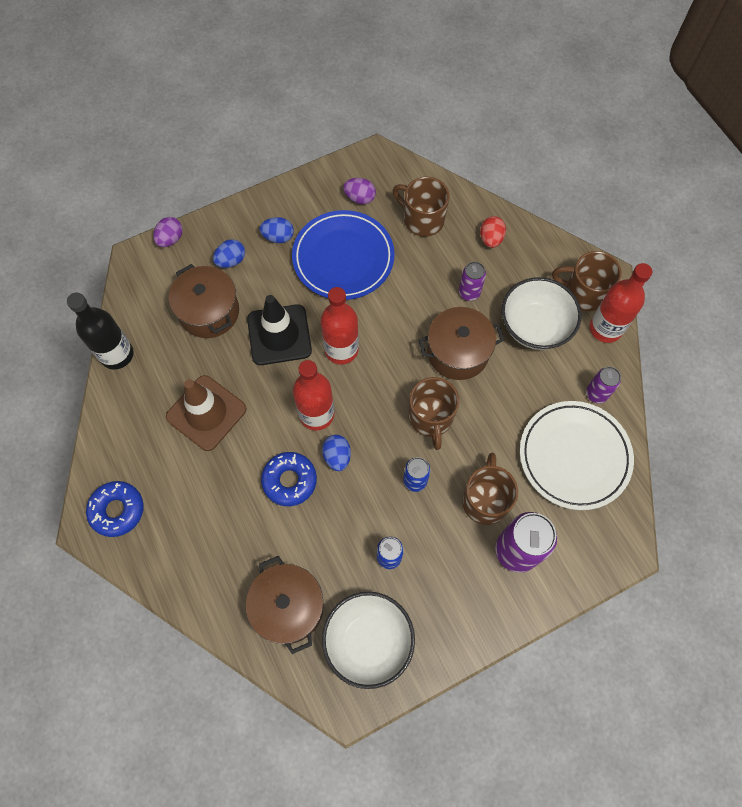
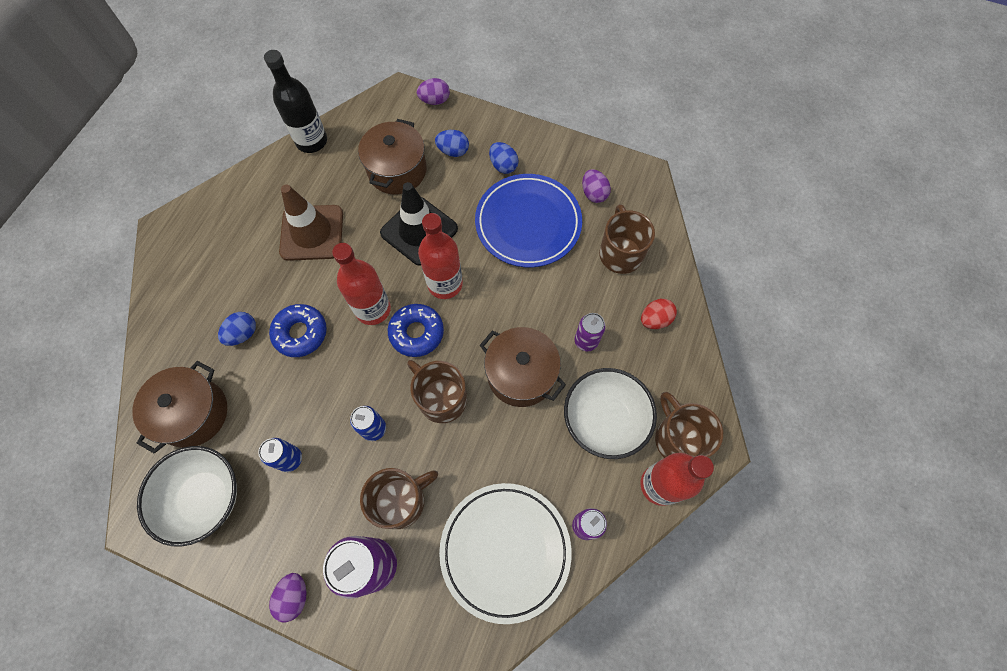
camera: 50 degrees right, 0 degrees up
blue donut [86,481,144,537] -> blue donut moved to [388,304,444,357]
blue egg [322,435,351,471] -> blue egg moved to [218,312,256,346]
brown mug [409,377,459,450] -> brown mug turned 90 degrees clockwise [407,360,467,423]
none -> purple egg [269,573,307,622]

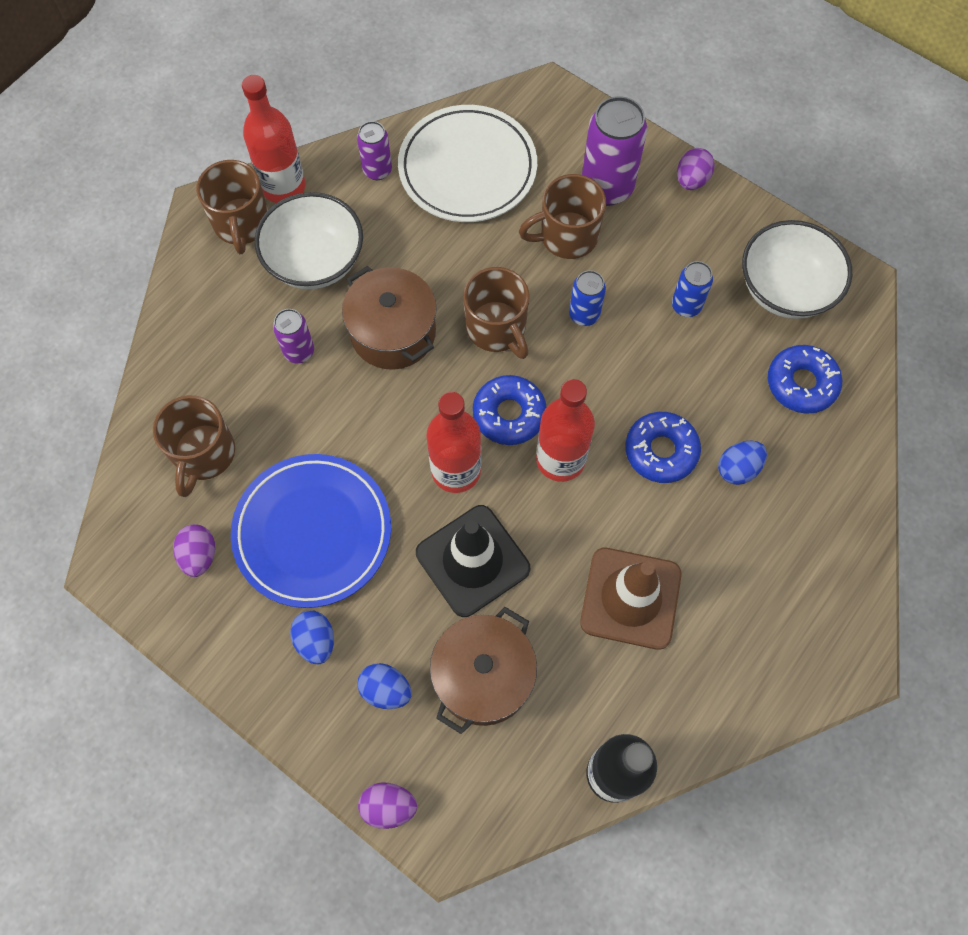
camera: 165 degrees left, 0 degrees up
brown pot [132,361,227,453] -> blue donut [768,345,842,414]
red egg [641,299,677,329] -> none

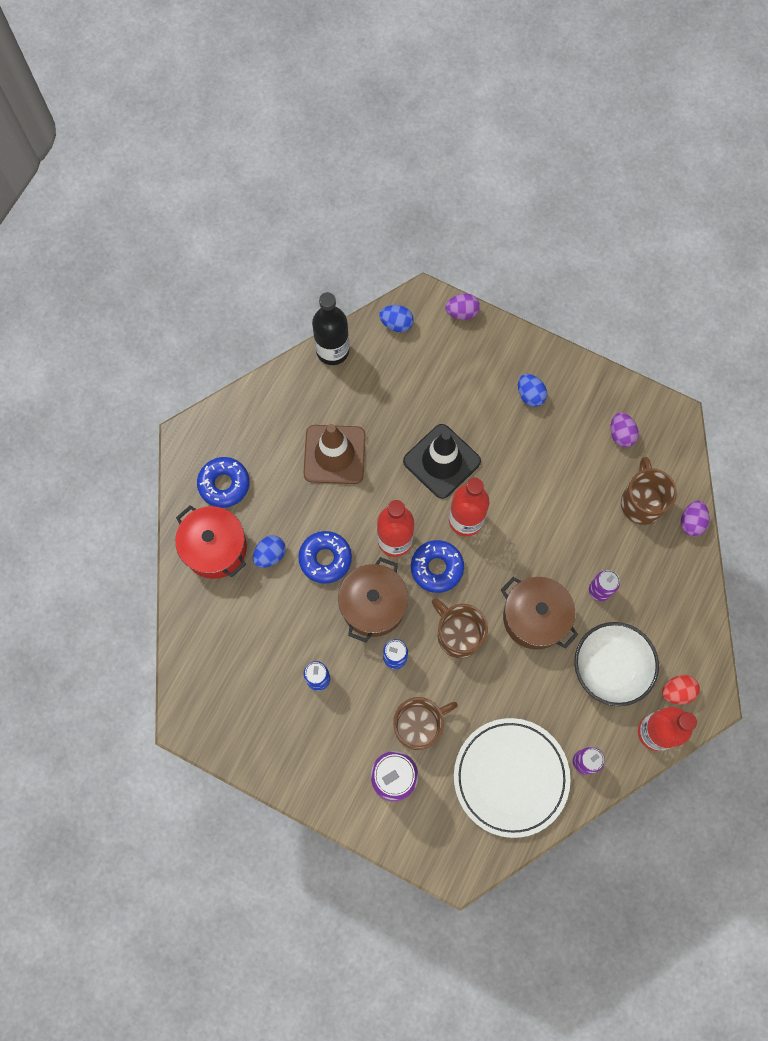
camera: 170 degrees right, 5 degrees up
brown mug [196,160,268,254] -> red egg [662,675,700,705]
blue plate [231,454,391,608] -> none
blue egg [357,663,412,709] -> blue egg moved to [379,305,414,332]
brown pot [430,607,537,734] -> brown pot moved to [338,557,408,643]
purple egg [677,148,715,190] -> purple egg moved to [681,501,710,537]
white bowl [742,220,852,319] -> none
blue donut [768,345,842,414] -> blue donut moved to [197,457,250,508]
none -> red pot [175,505,247,579]

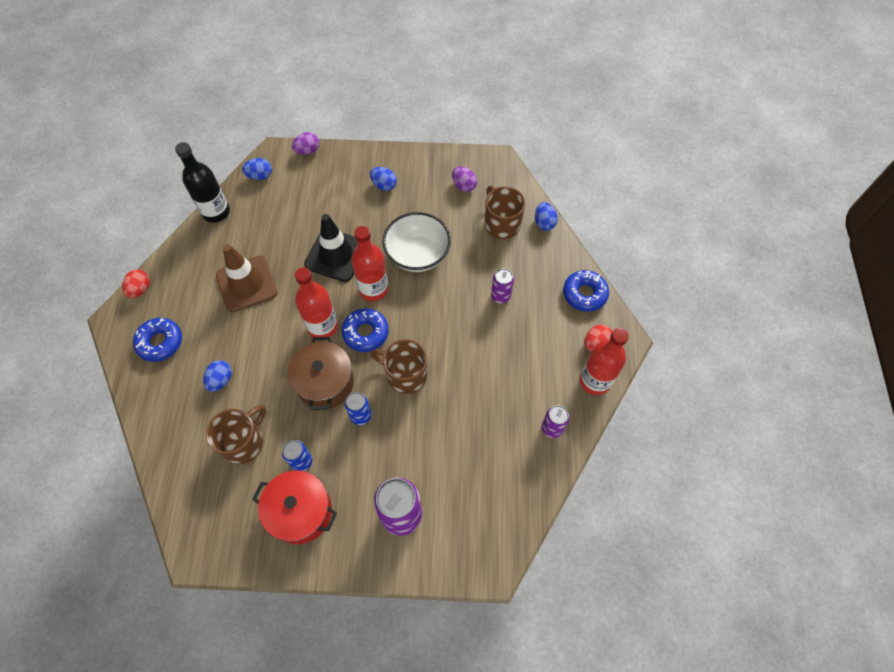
camera: 25 degrees left, 10 degrees down
red pot [175,505,247,579] -> red pot moved to [252,470,337,544]
blue donut [298,531,352,584] -> blue donut moved to [563,270,609,312]
brown mug [393,697,458,750] -> brown mug moved to [206,405,266,464]
white plate [454,718,570,838] -> none
brown pot [501,577,578,650] -> none
white bowl [574,622,659,706] -> white bowl moved to [382,212,451,272]
purple egg [681,501,710,537] -> blue egg [535,202,558,231]
none -> red egg [122,269,150,298]

